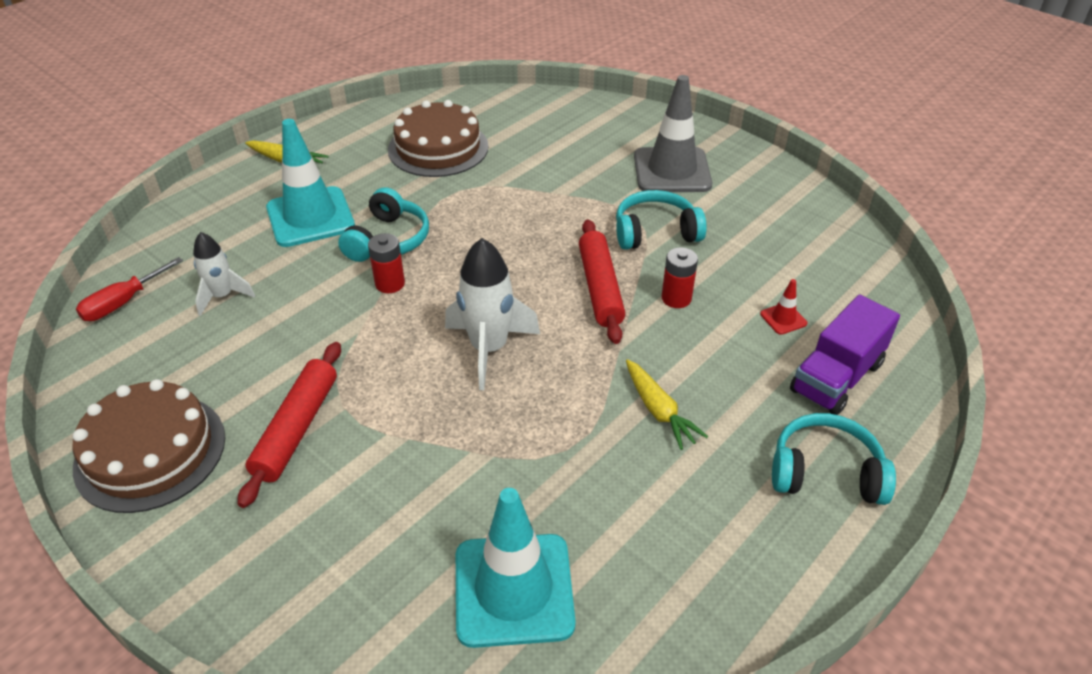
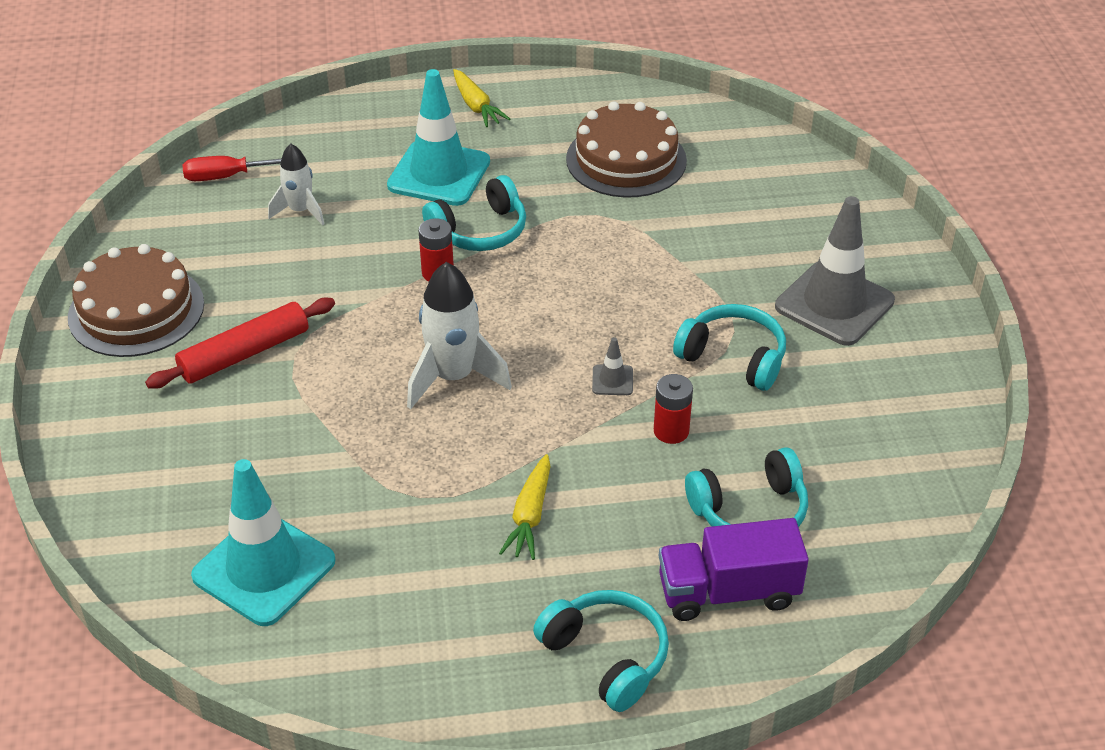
camera: 40 degrees right, 0 degrees up
red rolling pin [579,219,625,344] -> grey traffic cone [592,337,633,395]
red traffic cone [760,279,807,335] -> turquoise headphones [685,447,808,527]

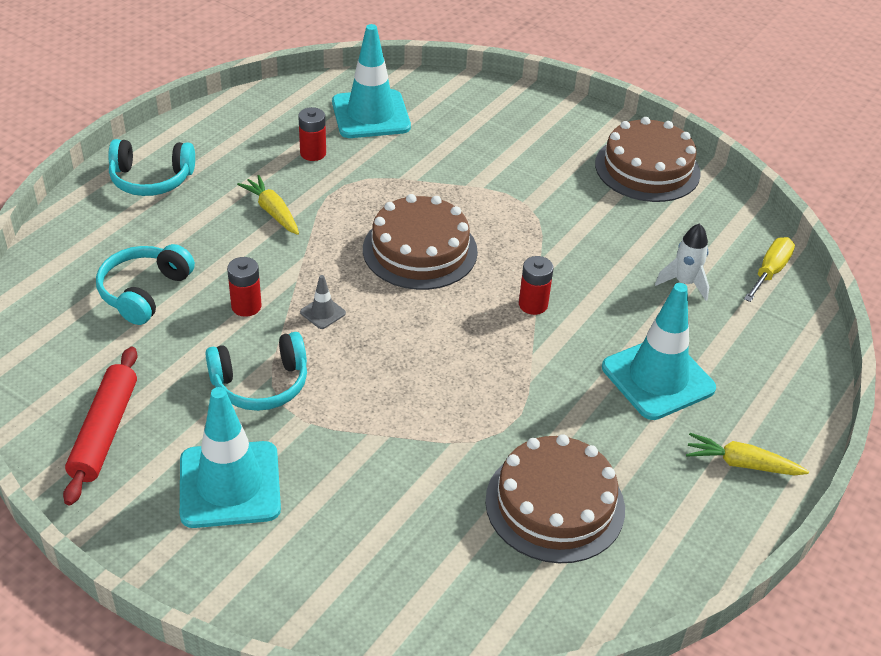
camera: 130 degrees right, 0 degrees up
red rolling pin [145,298,335,389] -> red rolling pin moved to [63,347,138,505]
red screwdriver [182,156,281,181] -> yellow screwdriver [744,237,795,302]
white rocket [407,262,512,409] -> brown cake [363,194,478,290]
turquoise headphones [422,175,526,251] -> none
purple truck [659,518,809,621] -> none
grey traffic cone [775,196,895,346] -> turquoise traffic cone [180,387,281,528]
none -> red battery [298,107,326,161]

